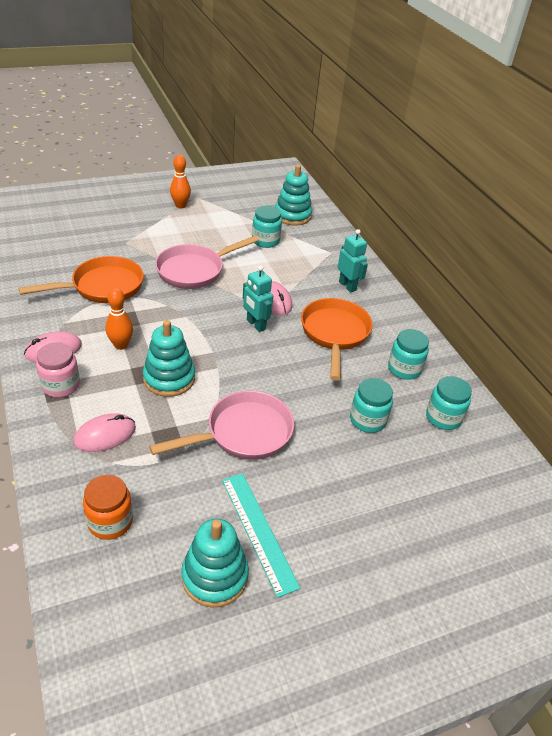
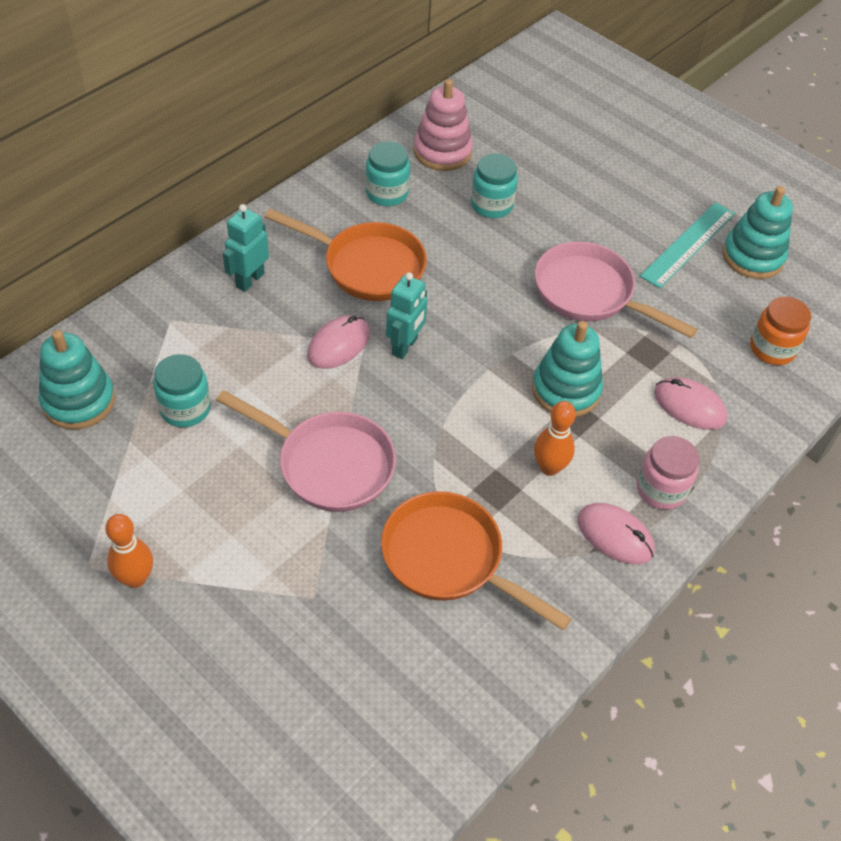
camera: 115 degrees left, 10 degrees up
orange pan [301,298,373,381] -> orange pan turned 135 degrees counterclockwise [265,208,427,301]
turquoise jar [426,376,472,430] -> pink stacking toy [414,79,473,171]

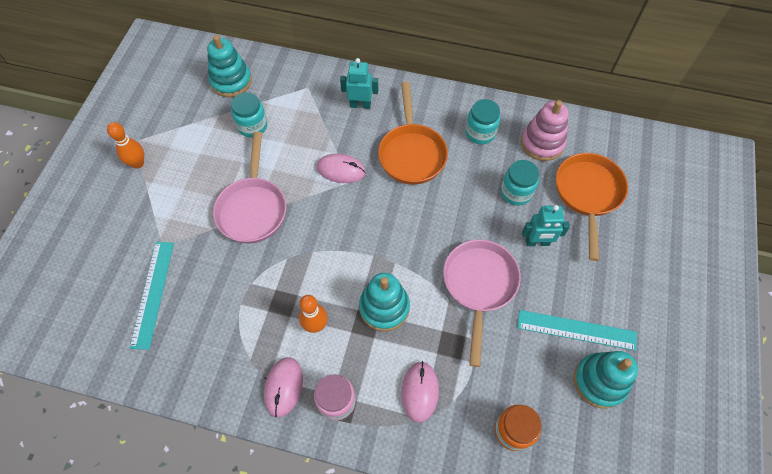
camera: 65 degrees right, 10 degrees up
orange pan [381,491,572,630] -> orange pan moved to [556,153,628,261]
turquoise robot [386,272,427,359] -> turquoise robot moved to [522,205,570,246]
none -> turquoise ruler [130,242,174,350]

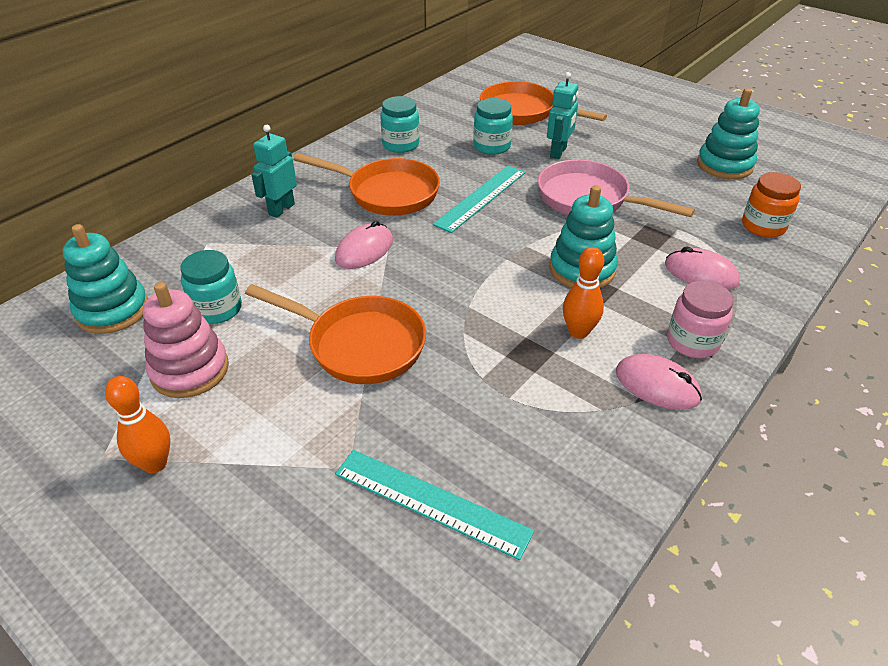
camera: 65 degrees left, 20 degrees down
pink pan [213,132,286,244] -> orange pan [245,284,426,384]
turquoise ruler [517,310,637,351] -> turquoise ruler moved to [433,166,526,233]
pink stacking toy [521,100,568,161] -> pink stacking toy moved to [143,282,229,398]

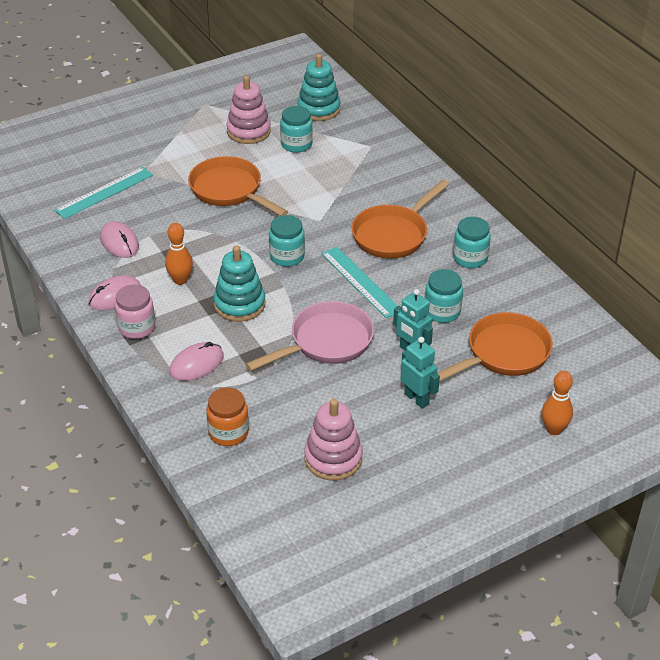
camera: 110 degrees right, 0 degrees up
orange bowling pin [105,376,170,473] -> orange bowling pin moved to [542,371,573,435]
orange pan [245,284,426,384] -> orange pan turned 90 degrees clockwise [188,156,288,216]
turquoise robot [251,125,297,218] -> turquoise robot moved to [400,337,440,409]
pink mouse [335,221,393,269] -> pink mouse moved to [100,221,139,258]
turquoise stacking toy [697,88,760,179] -> pink stacking toy [304,399,363,481]
none -> turquoise jar [269,215,305,267]

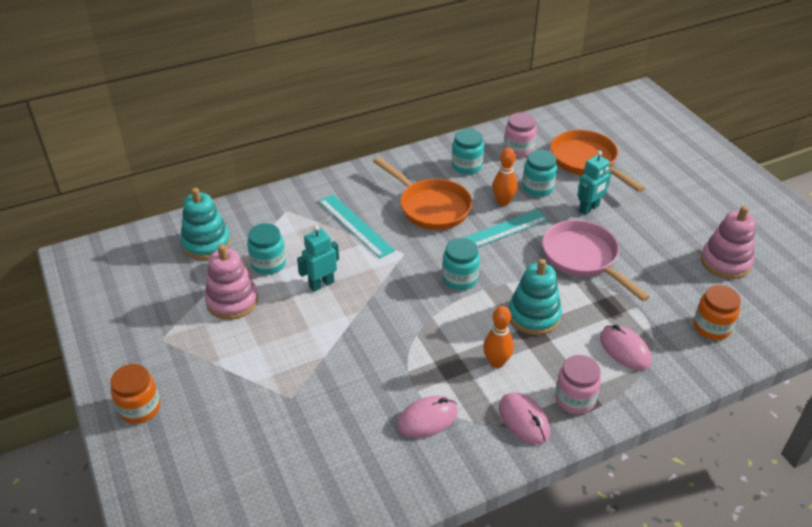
camera: 85 degrees left, 0 degrees up
turquoise ruler [54,167,153,219] -> turquoise ruler moved to [319,194,395,258]
orange pan [188,156,288,216] -> none
turquoise robot [400,337,440,409] -> turquoise robot moved to [297,225,339,292]
orange bowling pin [542,371,573,435] -> orange bowling pin moved to [492,148,517,206]
none -> orange jar [110,364,160,424]
none -> pink jar [504,113,537,157]

